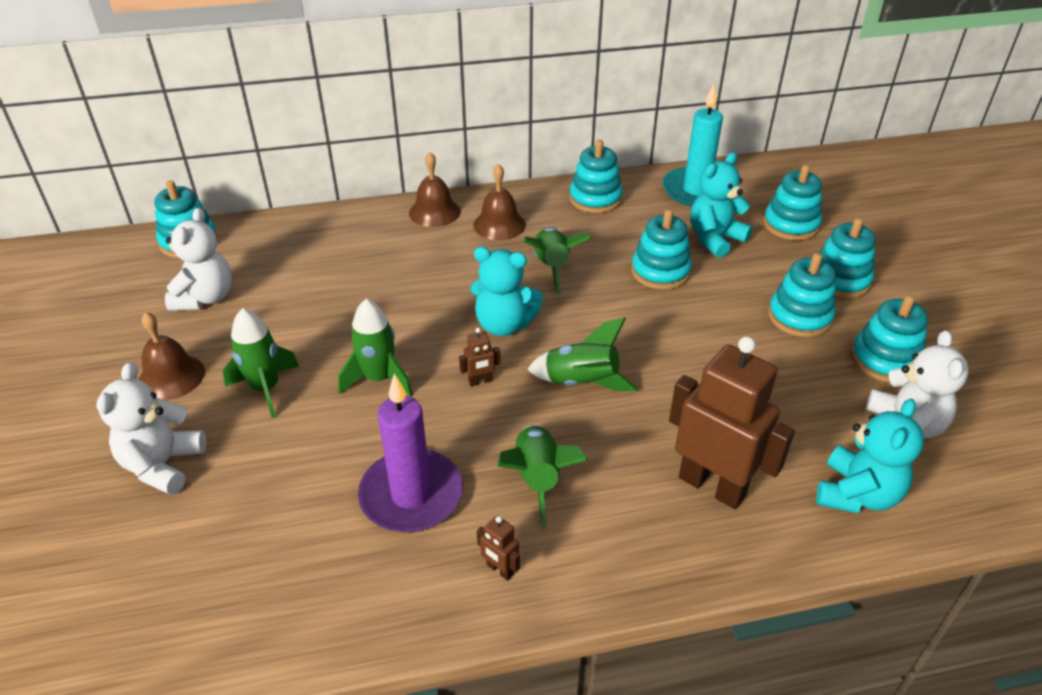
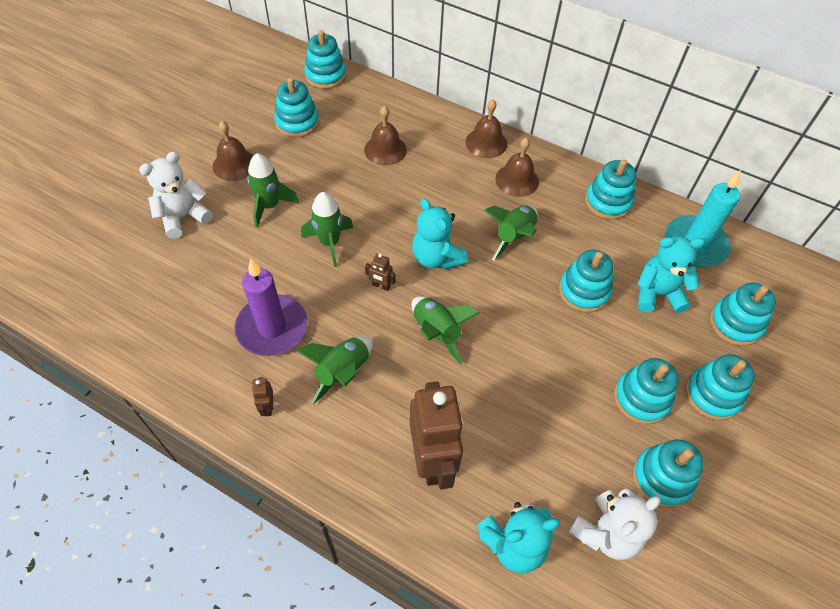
camera: 40 degrees right, 15 degrees up
white teddy bear [165,208,232,311] -> turquoise stacking toy [274,78,319,138]
none -> brown bell [364,106,407,166]

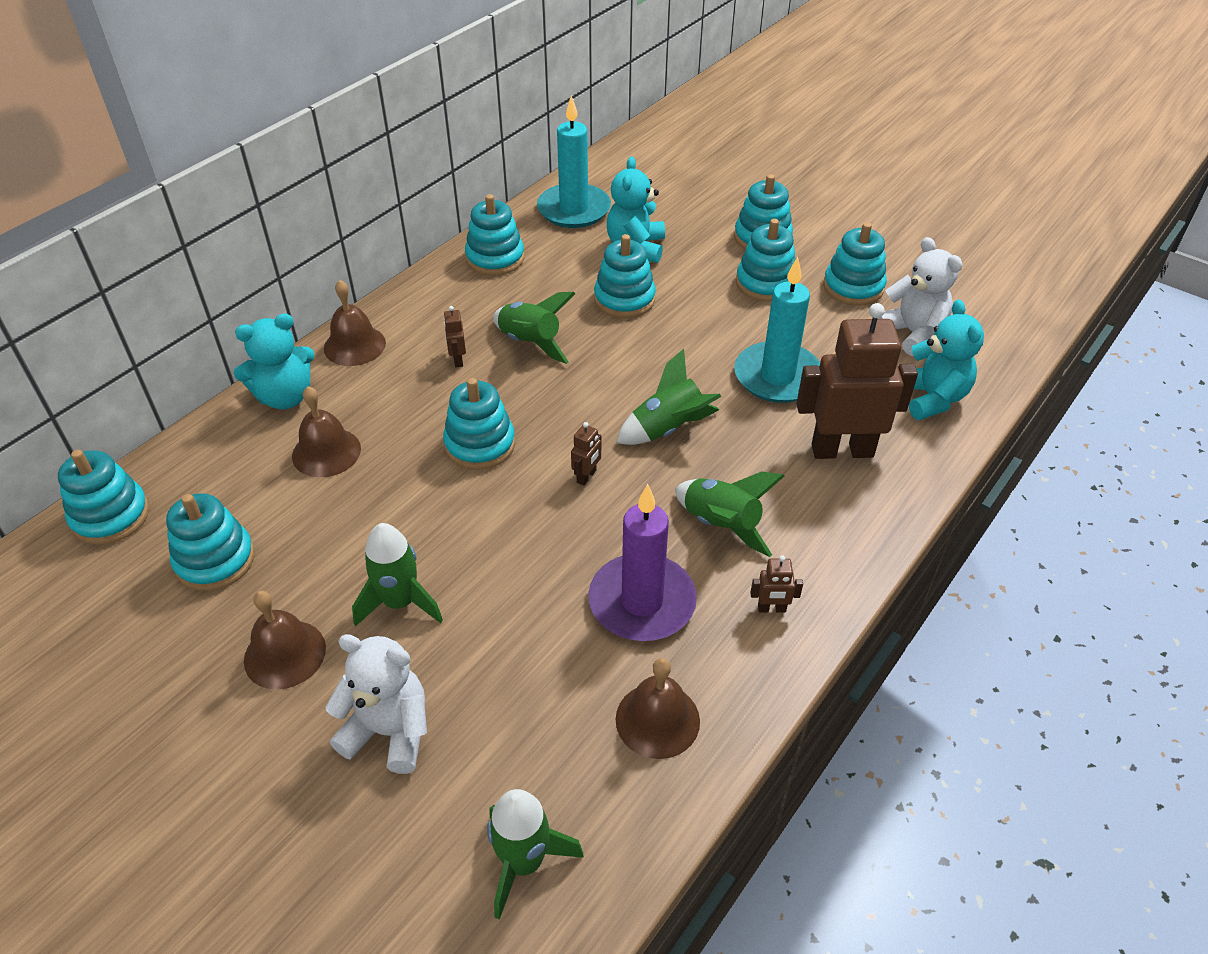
camera: 80 degrees left, 10 degrees down
white teddy bear [139,152,213,239] -> white teddy bear turned 135 degrees clockwise [325,634,427,774]
green rocket [301,192,353,267] -> green rocket moved to [487,789,584,920]
turquoise teddy bear [412,199,468,270] -> turquoise teddy bear moved to [234,313,315,409]
brown bell [495,137,539,197] -> brown bell moved to [615,658,700,759]
turquoise stacking toy [710,282,776,346] -> turquoise stacking toy moved to [443,378,515,470]
none -> brown robot [443,306,466,367]
none -> turquoise candle [734,257,820,403]

